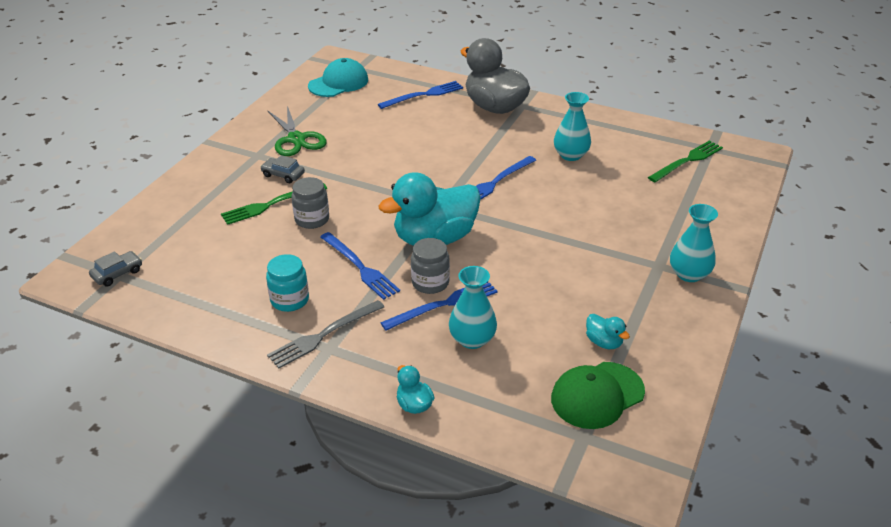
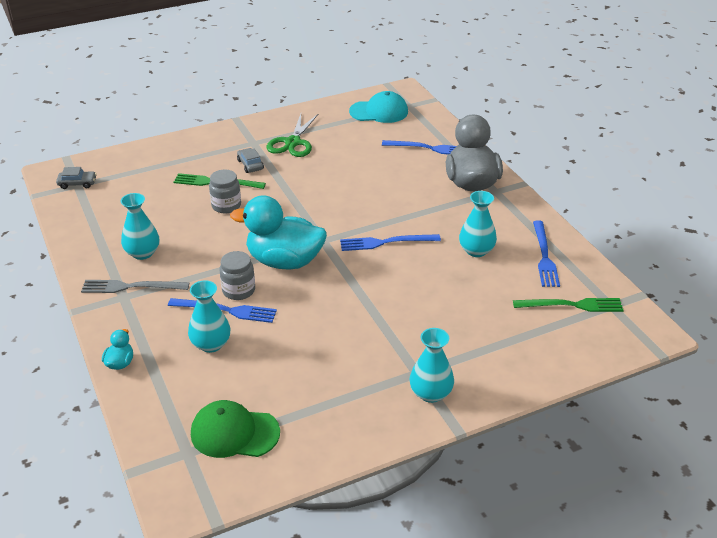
camera: 40 degrees right, 0 degrees up
turquoise jar [266,254,309,312] -> turquoise vase [121,193,159,260]
blue fork [321,232,400,300] -> blue fork moved to [533,221,560,287]
turquoise duck [586,314,630,349] -> none

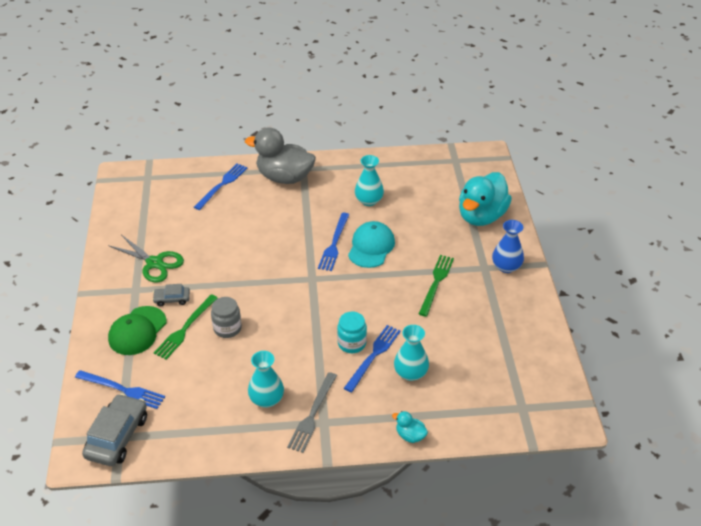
camera: 70 degrees left, 5 degrees up
grey car [56,167,97,189] -> grey car [82,394,147,466], size x1.88
green cap [191,400,280,458] -> green cap moved to [108,306,166,355]
grey jar [219,251,255,300] -> turquoise jar [337,312,367,353]
turquoise duck [230,195,327,270] -> turquoise duck moved to [459,172,512,226]
turquoise cap [349,91,408,123] -> turquoise cap moved to [348,221,395,268]
turquoise vase [410,328,454,403] -> blue vase [492,220,524,273]
green fork [513,298,624,312] -> green fork moved to [419,255,454,317]
blue fork [533,221,560,287] -> blue fork moved to [75,370,165,409]

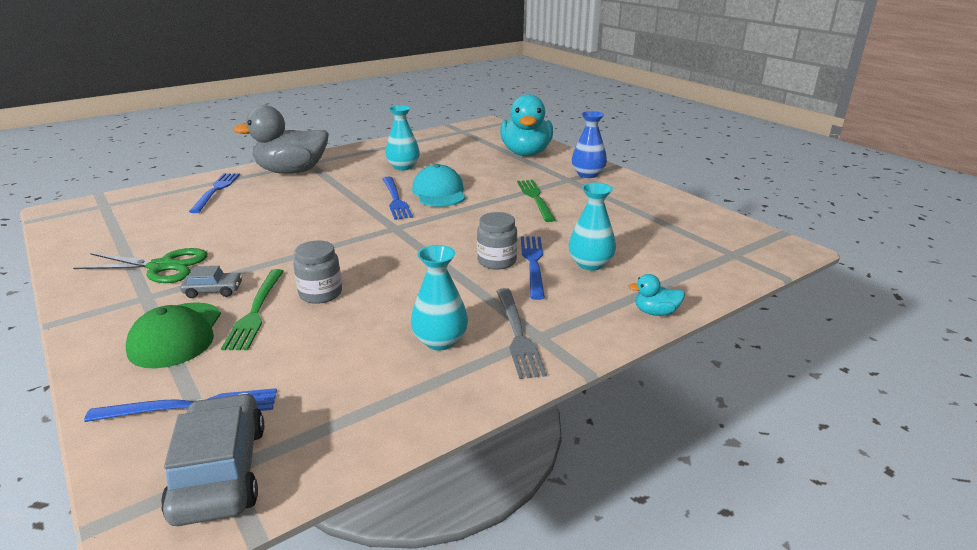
camera: 30 degrees left, 15 degrees down
grey car [152,284,190,306] -> grey car turned 150 degrees counterclockwise [180,266,243,298]
turquoise jar [337,312,367,353] -> grey jar [477,212,517,270]

